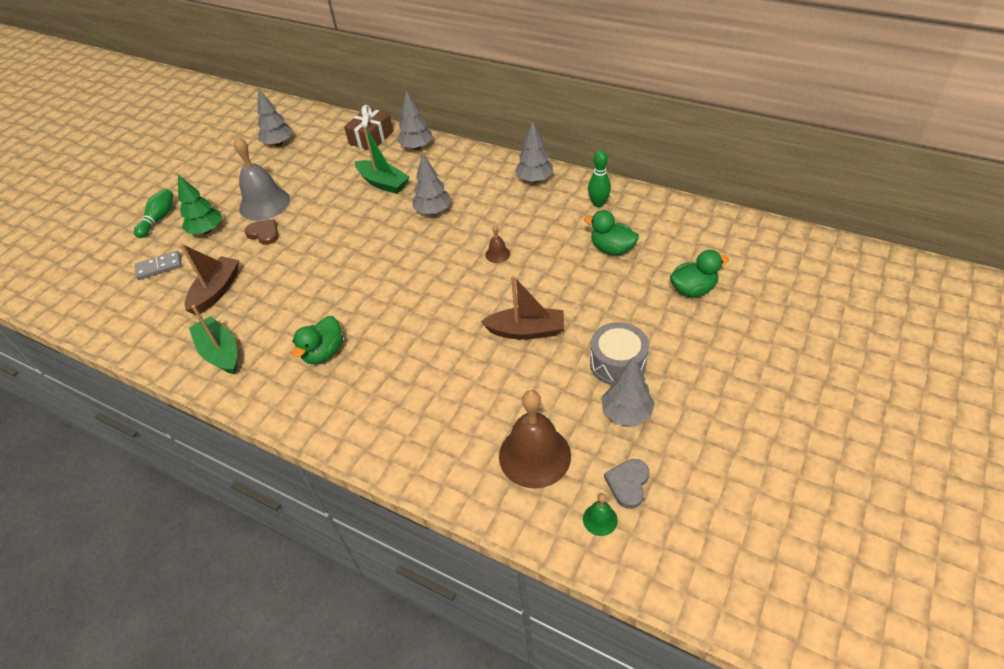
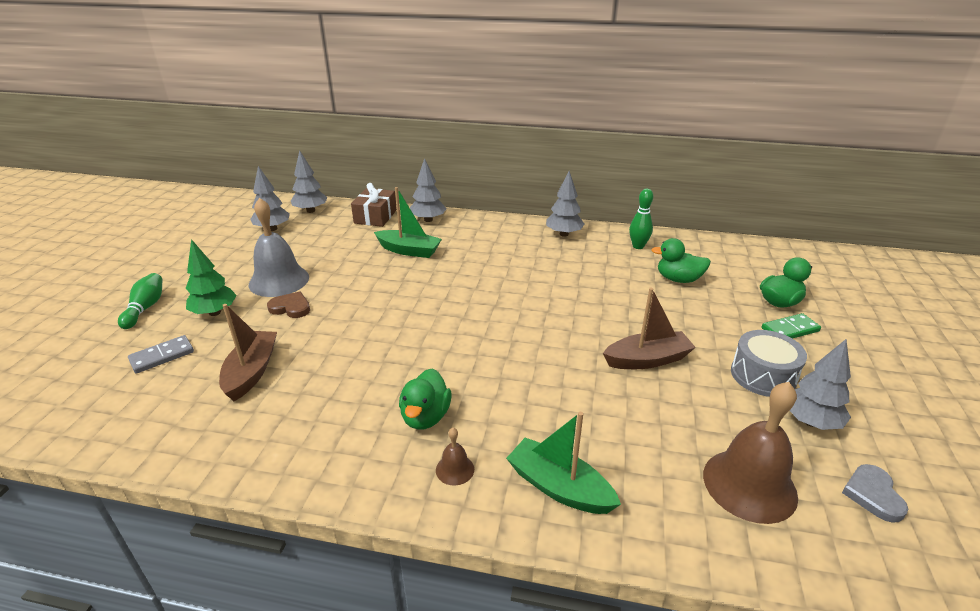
camera: 20 degrees left, 15 degrees down
green boat [189,305,237,374] -> green boat moved to [506,412,621,514]
grey tree [412,154,452,214] -> grey tree moved to [291,150,327,213]
brown bell [485,225,510,263] -> brown bell moved to [436,428,474,485]
green bell [583,493,618,536] -> none
none -> green domino [761,313,821,339]

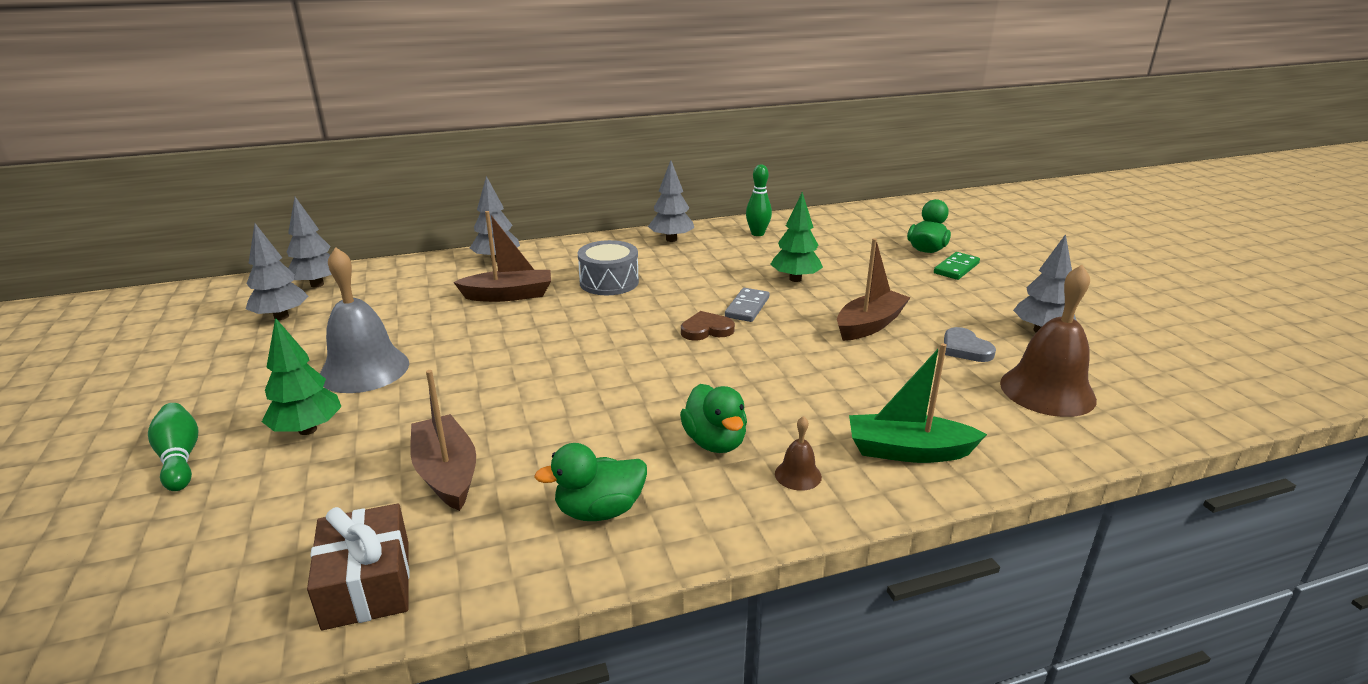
camera: 30 degrees left, 5 degrees down
grey domino [128,335,194,374] -> grey domino moved to [725,288,769,322]
brown heart [267,291,310,318] -> brown heart moved to [681,311,735,341]
brown gift [351,183,397,227] -> brown gift moved to [307,504,410,630]
green boat [374,187,442,258] -> brown boat [453,211,551,302]
green duck [651,238,711,283] -> green duck moved to [534,443,647,521]
grey drum [731,330,807,397] -> grey drum moved to [578,240,639,295]
grey heart [842,464,908,523] -> grey heart moved to [944,327,996,362]
none -> green tree [770,192,823,282]

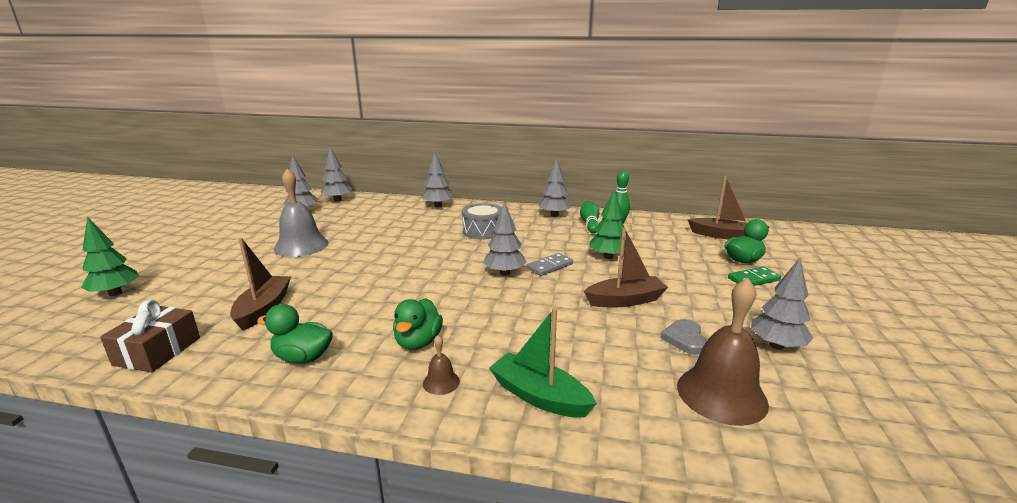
camera: 30 degrees right, 5 degrees down
green bowling pin [148,403,198,491] -> green bowling pin moved to [580,201,600,233]
green tree [262,318,341,435] -> green tree moved to [81,217,139,296]
brown boat [453,211,551,302] -> brown boat moved to [687,176,747,239]
brown heart [681,311,735,341] -> grey tree [483,201,527,276]

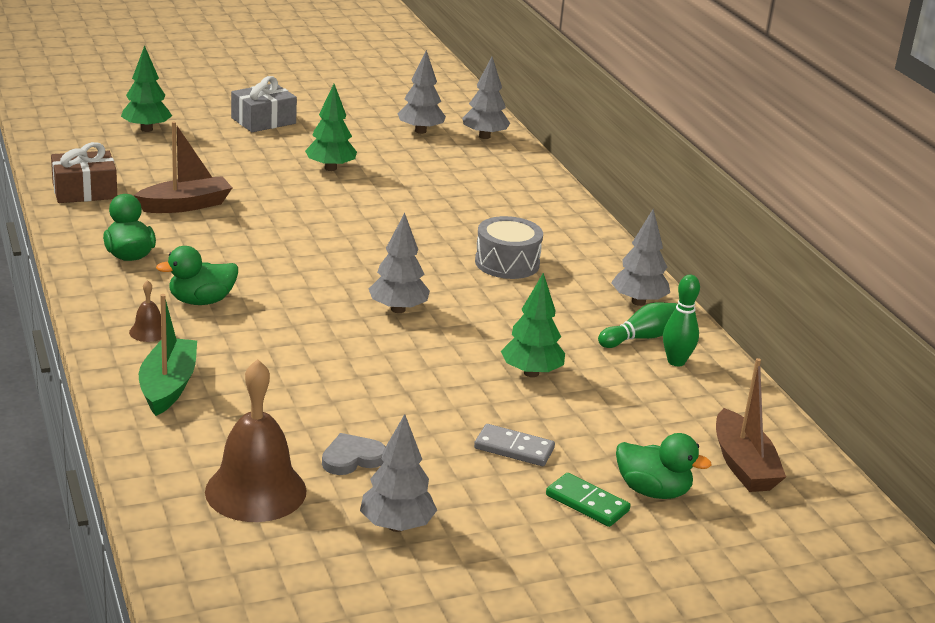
camera: 55 degrees right, 5 degrees up
grey bell [274,169,328,257] -> green tree [305,84,357,171]
grey tree [422,152,453,207] -> none
grey domino [527,253,573,276] -> grey domino moved to [474,424,555,466]
brown boat [584,228,668,307] -> none
none -> grey gift [231,76,297,132]

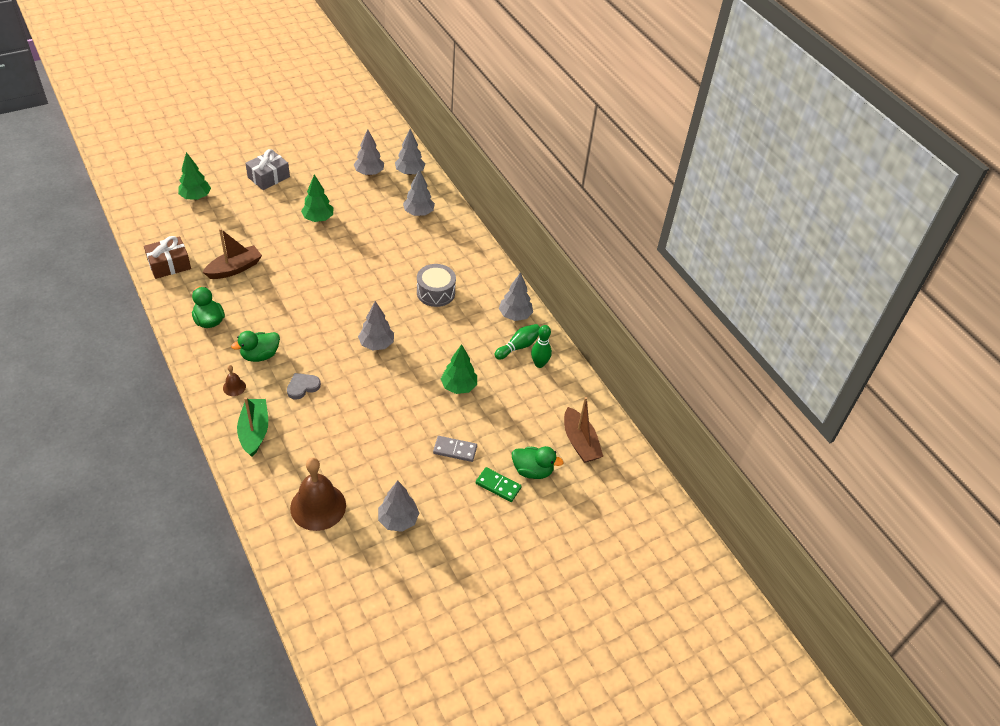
camera: 10 degrees left, 20 degrees up
grey heart [322,433,386,475] -> grey heart moved to [287,373,321,399]
none -> grey tree [403,169,435,216]

